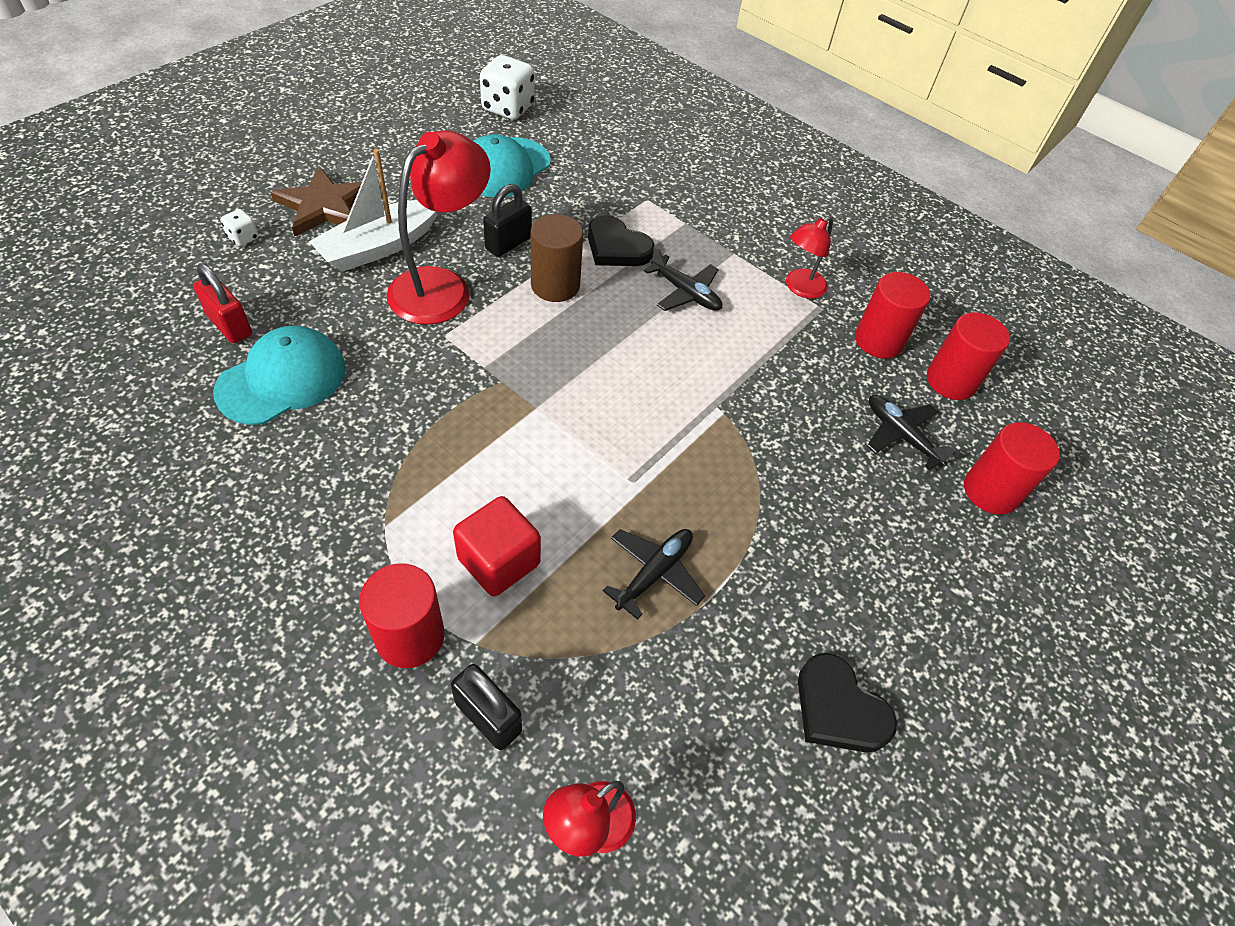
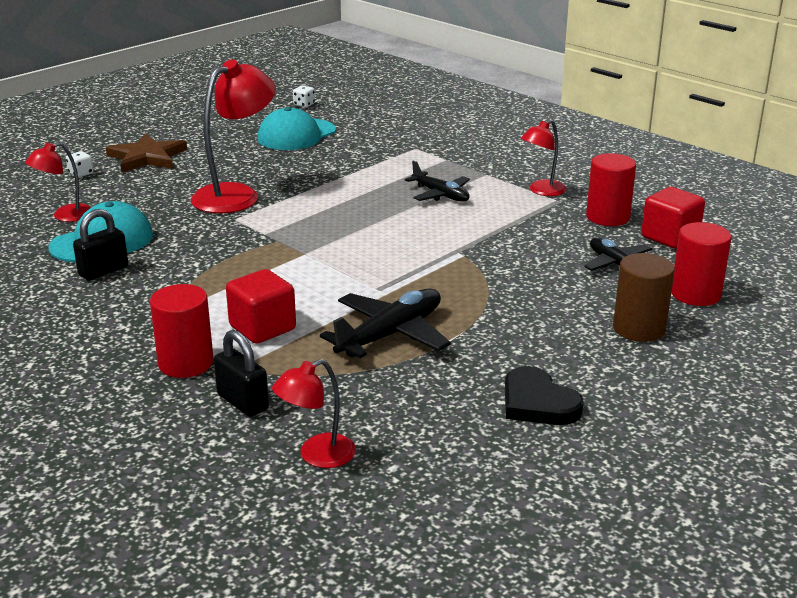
camera: 10 degrees right, 25 degrees down
red padlock [193,263,252,343] -> red lamp [25,142,91,222]
white boat [309,149,437,272] -> none
white dice [480,55,534,120] -> white dice [293,86,315,108], size x0.49
black padlock [483,184,532,257] -> black padlock moved to [73,209,128,281]
brown cylinder [531,214,583,302] -> brown cylinder moved to [613,253,675,342]
black heart [588,215,655,266] -> none
black plane [603,529,705,620] -> black plane [320,288,451,358], size x1.51
red cylinder [927,312,1010,400] -> red cube [641,187,705,249]

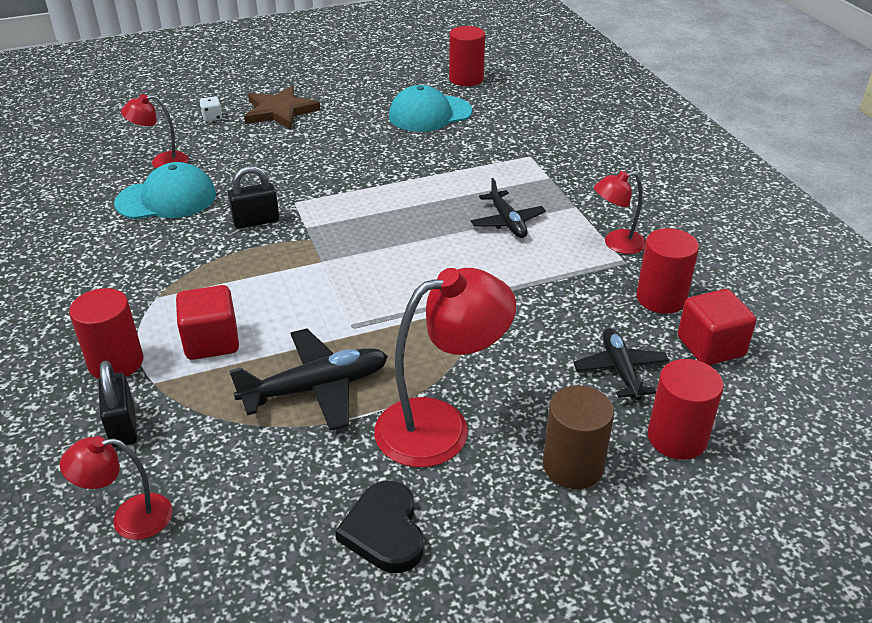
camera: 25 degrees right, 10 degrees up
black padlock [73,209,128,281] -> black padlock moved to [228,166,279,229]
red lamp [191,59,276,213] -> red lamp moved to [374,268,516,467]
white dice [293,86,315,108] -> red cylinder [449,26,485,86]

